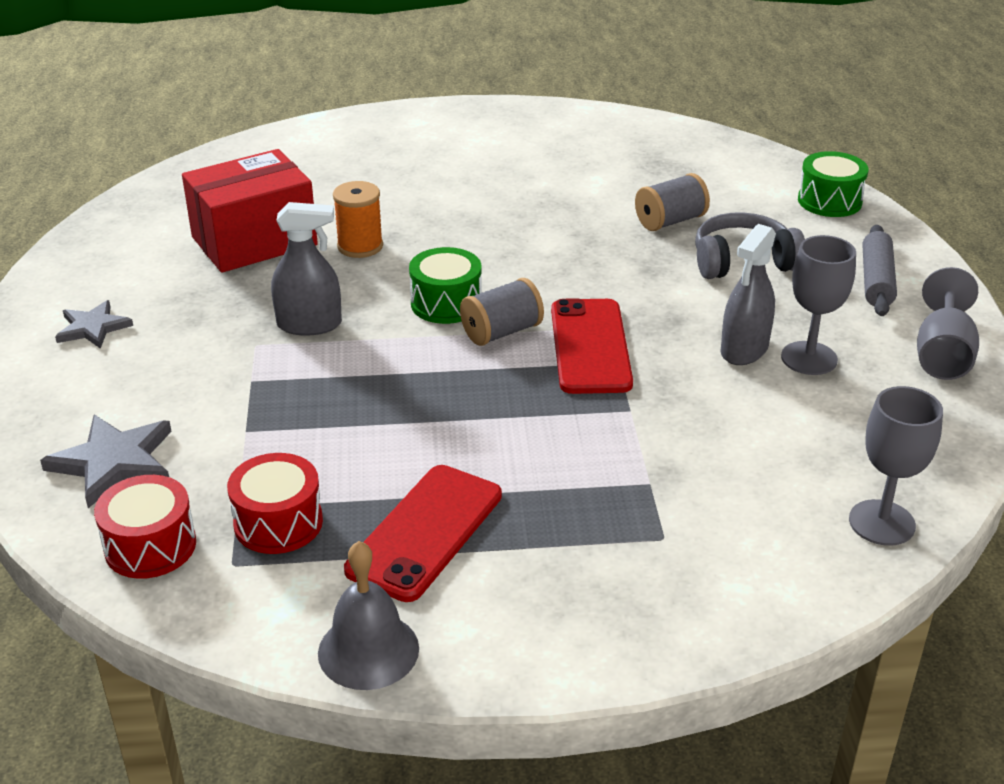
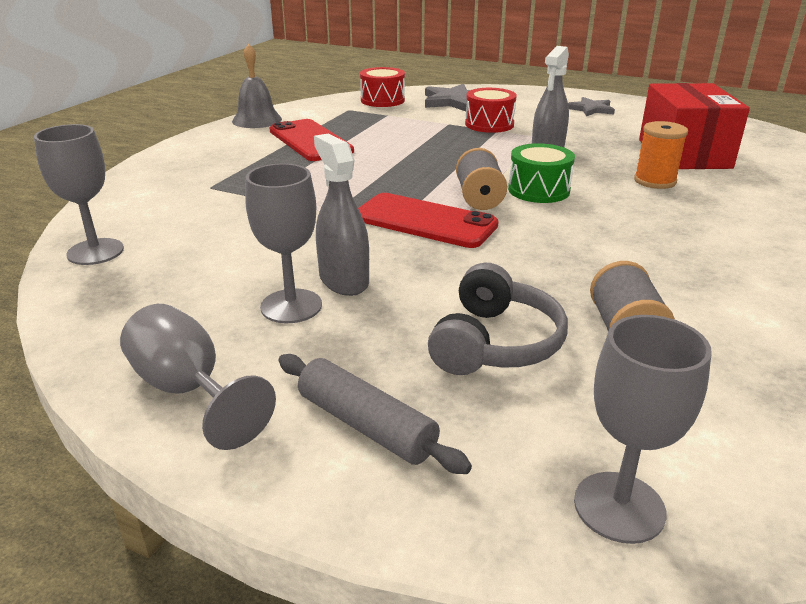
camera: 120 degrees right, 5 degrees down
red drum [227,453,323,554] -> red drum moved to [465,88,517,133]
green drum [798,151,868,217] -> grey goblet [574,315,712,544]

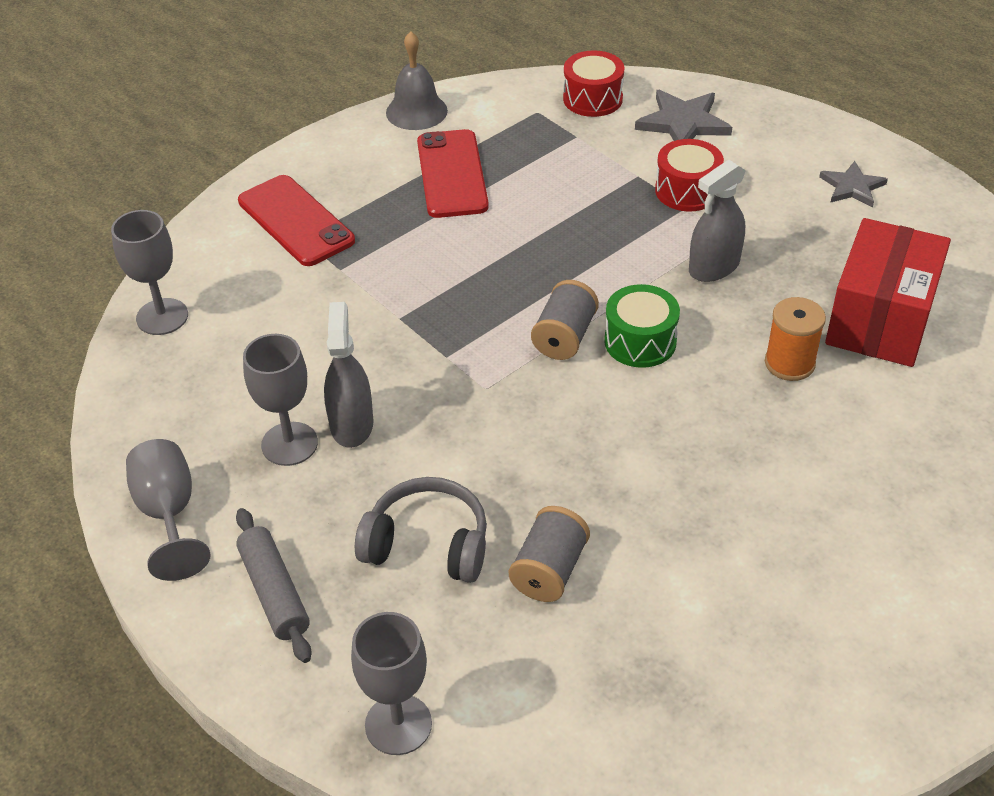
camera: 25 degrees right, 15 degrees up
red phone [358,193,499,248] -> red phone moved to [238,175,355,266]
grey headphones [428,263,568,375] -> grey headphones turned 120 degrees counterclockwise [355,477,487,583]

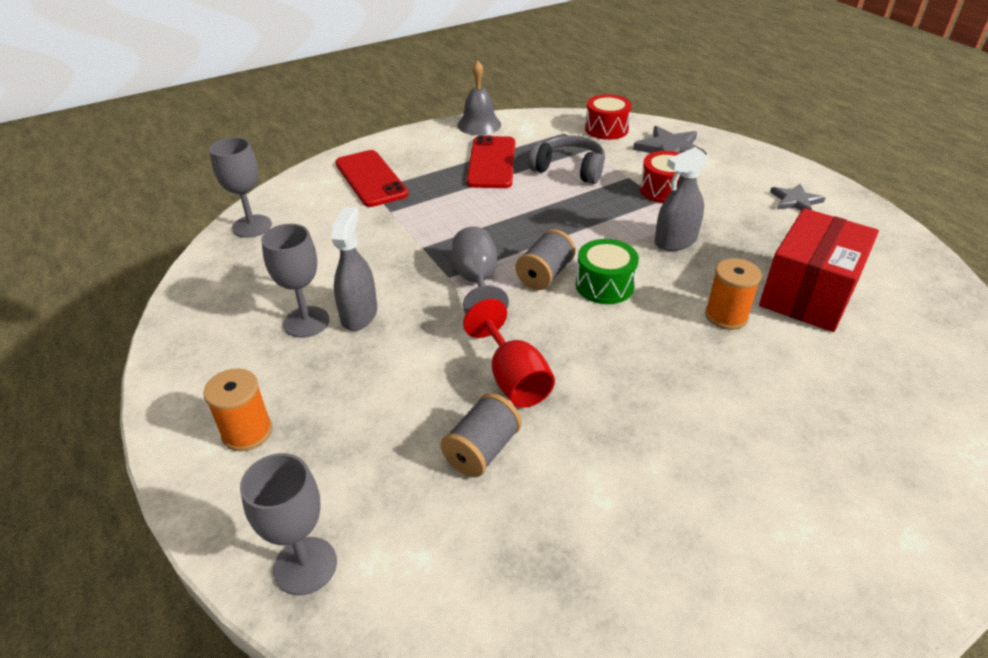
camera: 10 degrees right, 5 degrees down
grey goblet [126,439,211,581] -> grey goblet moved to [452,226,509,314]
grey rolling pin [236,508,312,663] -> orange spool [203,368,272,451]
grey headphones [355,477,487,583] -> grey headphones moved to [528,135,605,184]
none -> red goblet [463,299,555,408]

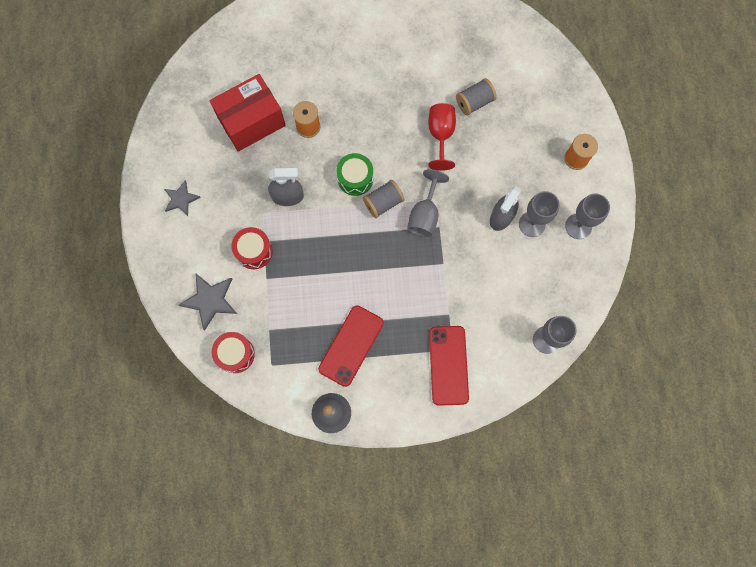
camera: 155 degrees left, 35 degrees up
grey goblet [240,453,337,595] -> grey goblet moved to [565,194,610,239]
grey headphones [528,135,605,184] -> none

